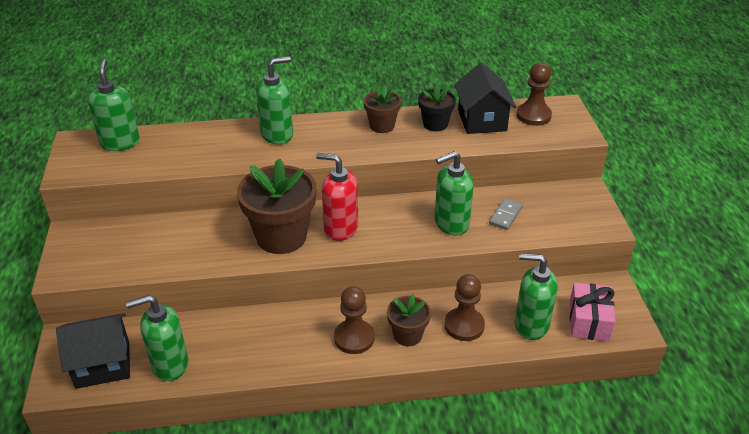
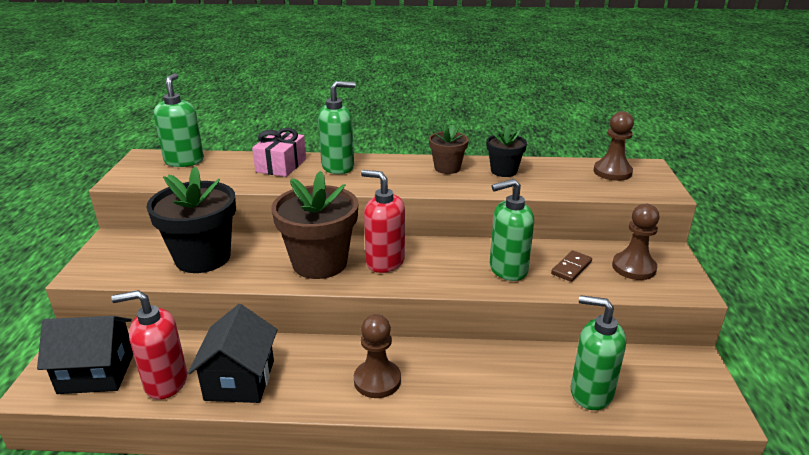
camera: 10 degrees right, 10 degrees down
green soap dispenser [126,295,188,381] -> red soap dispenser [111,290,187,400]
brown flower pot [387,294,431,346] -> none
brown pawn [444,274,485,341] -> brown pawn moved to [612,204,660,280]
black house [454,63,516,134] -> black house moved to [188,304,277,403]
grey domino [489,198,523,230] -> brown domino [551,250,592,282]
pink gift [569,283,616,341] -> pink gift moved to [252,128,306,177]
none -> black flower pot [146,166,236,273]

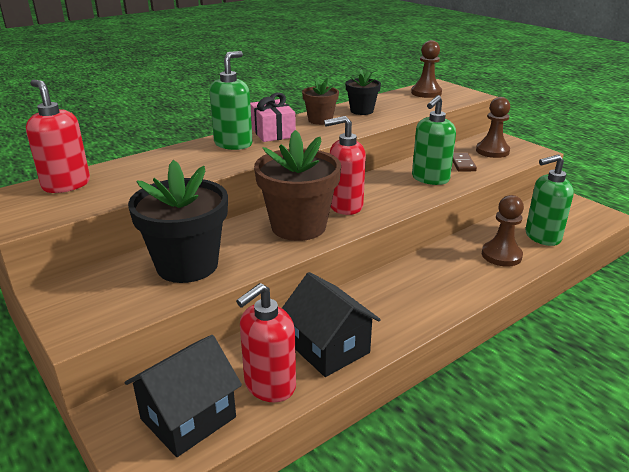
camera: 40 degrees left, 0 degrees up
green soap dispenser [154,73,204,167] -> red soap dispenser [26,79,90,193]
pink gift [252,128,306,177] -> pink gift moved to [250,93,296,142]
brown pawn [354,314,401,398] -> brown pawn moved to [482,195,524,267]

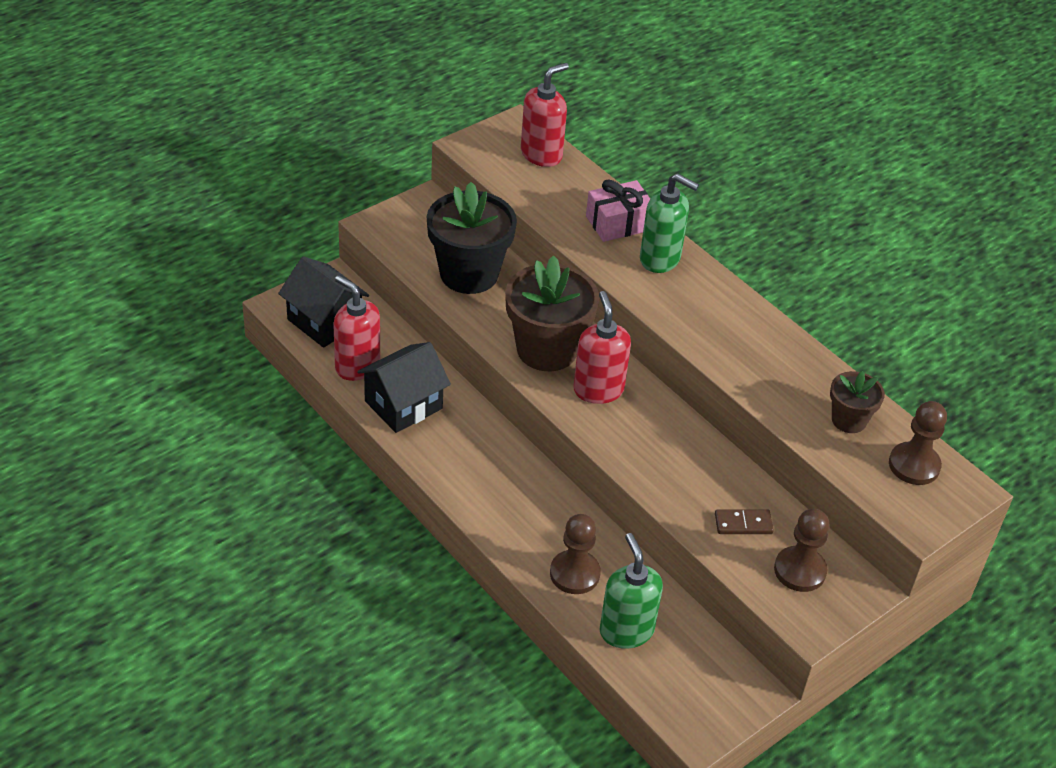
camera: 85 degrees right, 15 degrees up
pink gift [250,93,296,142] -> pink gift moved to [586,180,650,242]
brown flower pot [302,78,339,125] -> brown flower pot moved to [830,371,885,433]
black flower pot [345,69,381,115] -> none
green soap dispenser [412,95,456,185] -> none

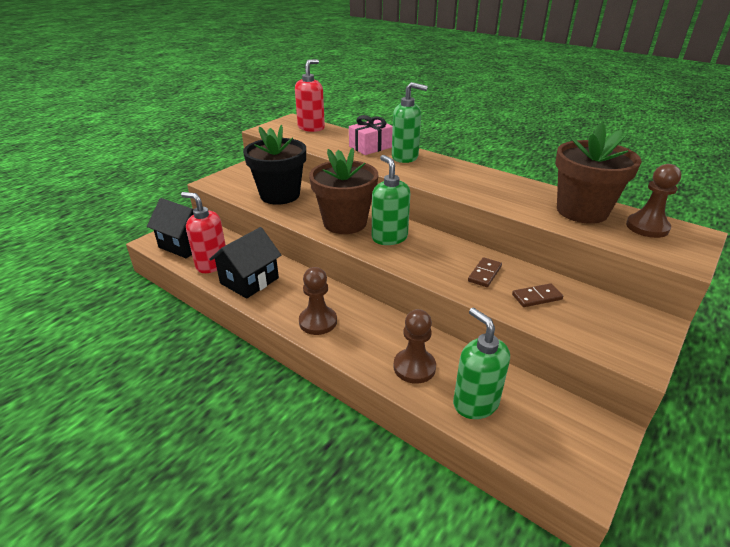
camera: 10 degrees left, 10 degrees down
red soap dispenser [573,291,631,404] -> green soap dispenser [372,155,410,245]
brown pawn [774,509,830,592] -> brown pawn moved to [299,267,337,335]
brown flower pot [830,371,885,433] -> brown flower pot [555,122,641,224], size x1.86
none -> brown domino [468,257,502,287]

